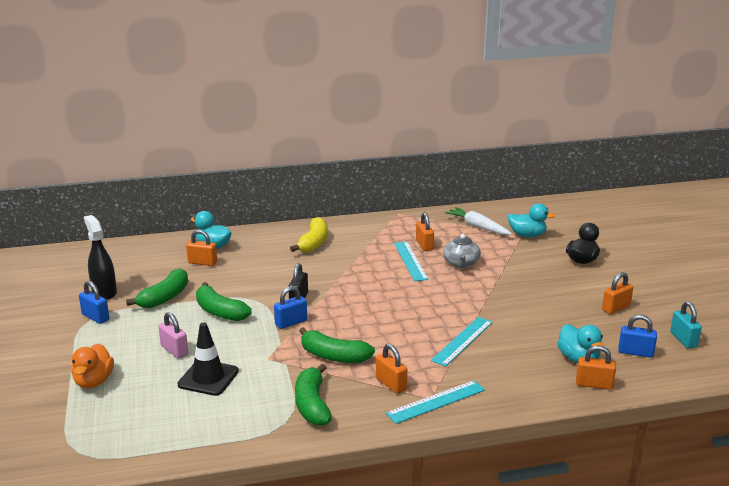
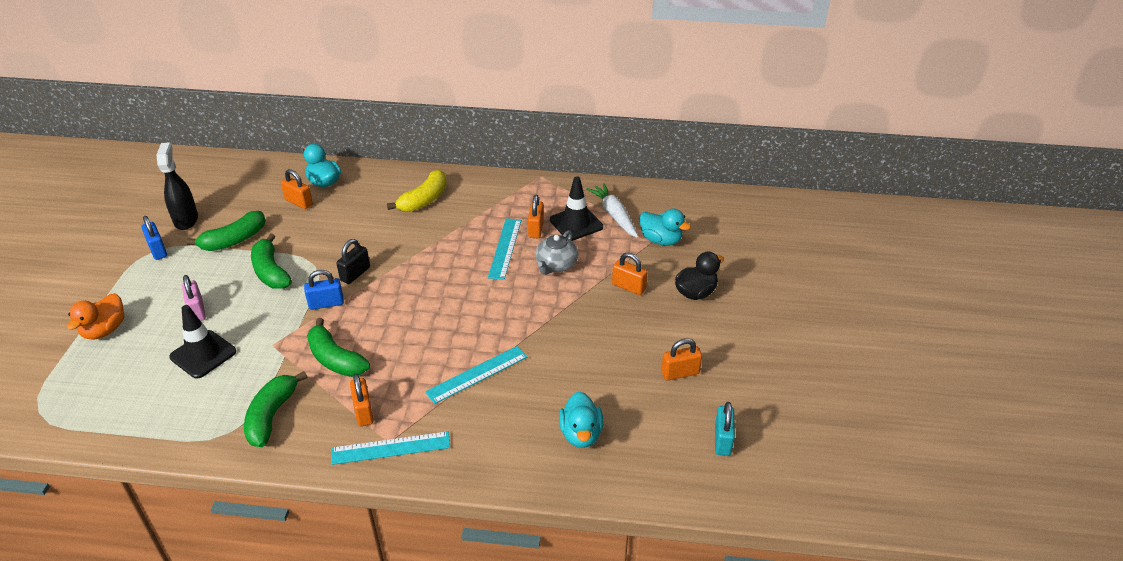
camera: 20 degrees right, 15 degrees up
orange padlock [576,345,616,390] -> orange padlock moved to [612,252,648,295]
blue padlock [618,315,657,358] -> none
none -> black traffic cone [550,176,603,241]

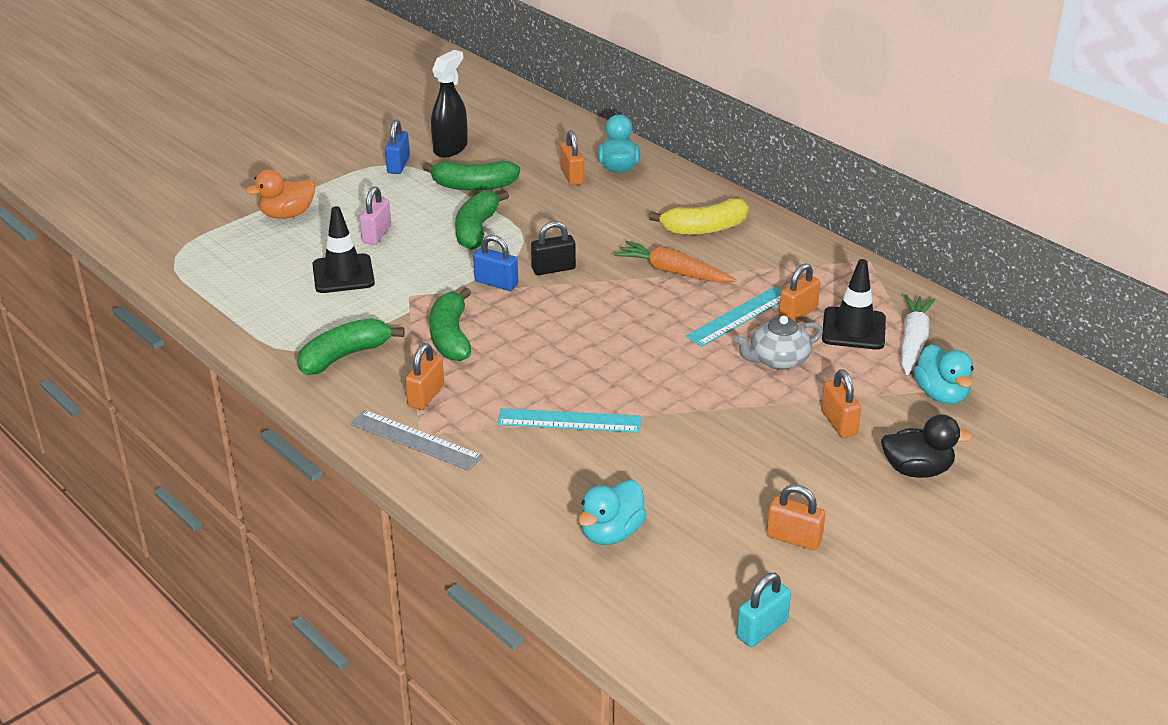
camera: 40 degrees right, 5 degrees down
turquoise ruler [331,431,450,465] -> grey ruler [350,410,483,471]
none -> orange carrot [614,241,736,283]

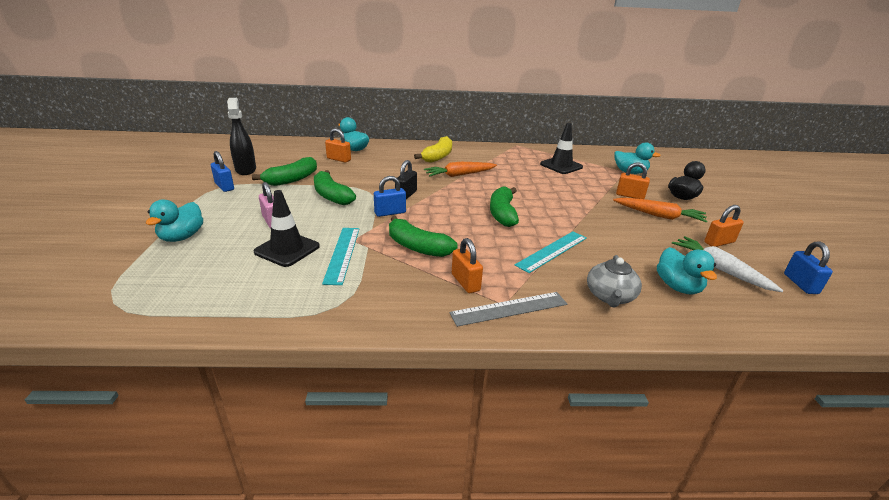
camera: 50 degrees left, 5 degrees down
orange duck [246,169,315,219] -> turquoise duck [146,200,203,242]
green banana [297,318,404,375] -> green banana moved to [490,186,519,227]
turquoise ruler [685,287,782,347] -> turquoise ruler moved to [322,228,359,285]
grey teapot [735,316,823,370] -> grey teapot moved to [587,255,642,308]
turquoise padlock [736,573,791,647] -> blue padlock [784,242,833,294]
orange padlock [779,264,820,321] -> none
white carrot [901,294,935,375] -> white carrot moved to [672,236,783,292]
none -> orange carrot [613,198,707,223]

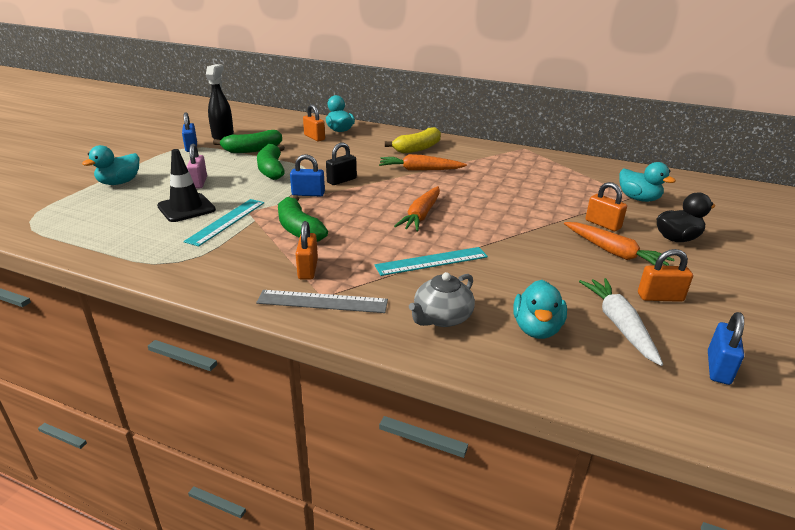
camera: 25 degrees right, 0 degrees up
green banana [490,186,519,227] -> orange carrot [394,186,440,232]
black traffic cone [540,123,583,174] -> none

